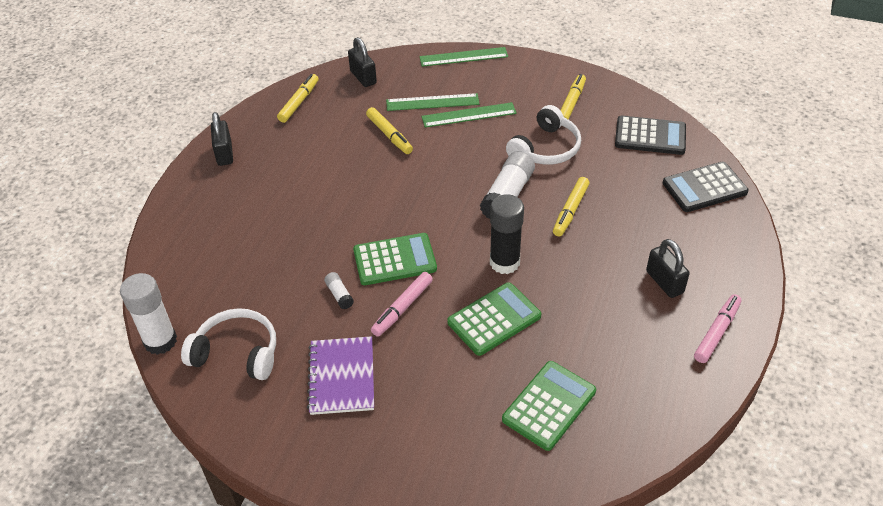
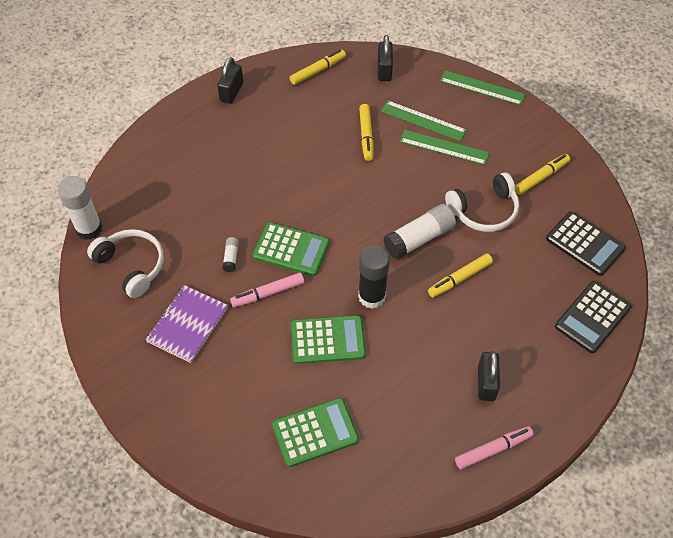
camera: 30 degrees right, 10 degrees up
black calculator [663,162,749,212] -> black calculator turned 60 degrees counterclockwise [555,281,631,353]

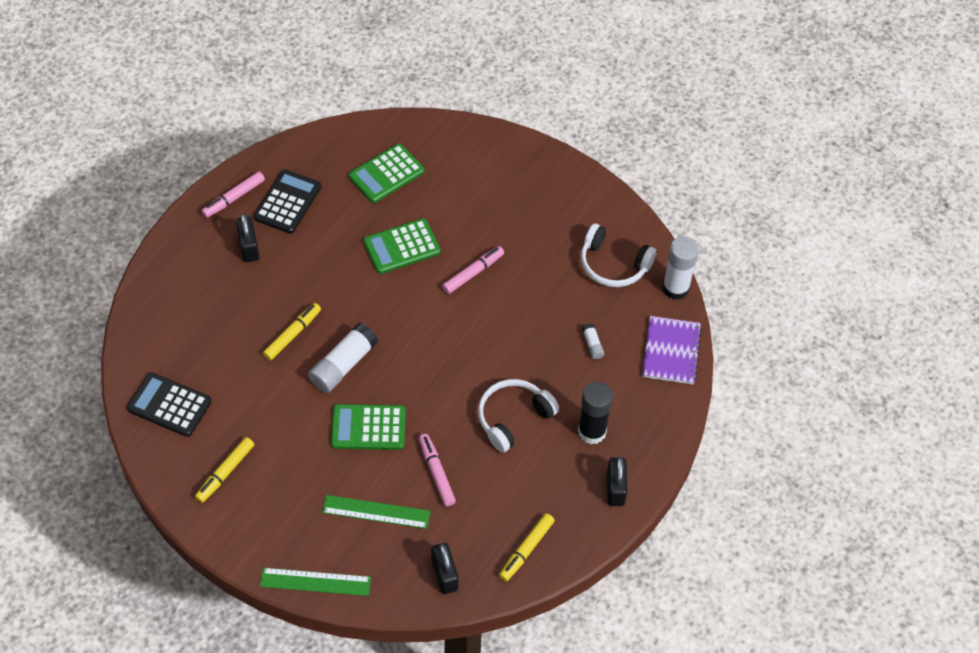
camera: 160 degrees right, 0 degrees up
purple notebook [145,285,228,363] -> purple notebook moved to [642,316,702,384]
white glue stick [222,237,239,272] -> white glue stick moved to [582,324,604,359]
green calculator [253,222,329,276] -> green calculator moved to [331,404,406,450]
black glue stick [358,245,390,309] -> black glue stick moved to [578,382,613,444]
yellow marker [359,104,374,161] -> pink marker [419,434,456,506]
green ruler [400,130,489,165] -> none
white headphones [445,172,519,232] -> white headphones moved to [478,379,559,453]
black calculator [555,281,631,353] -> black calculator moved to [254,169,321,234]

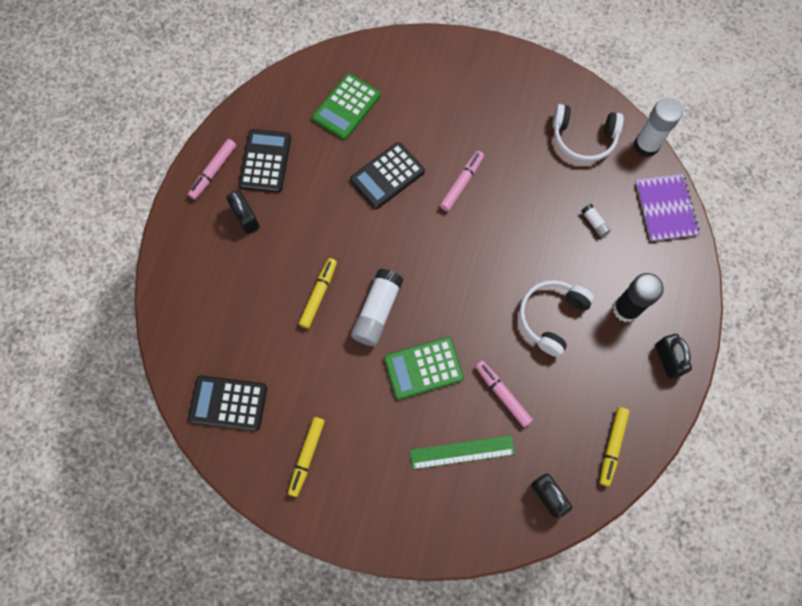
camera: 15 degrees left, 15 degrees up
green ruler [260,568,371,596] -> none
green calculator [363,218,441,274] -> black calculator [350,142,425,209]

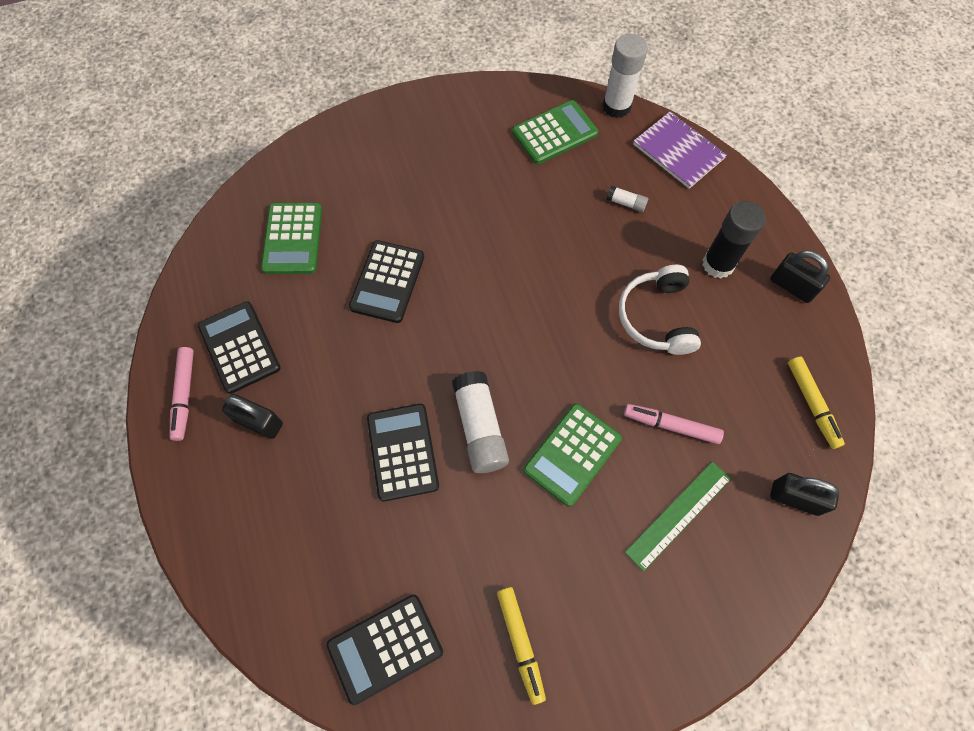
camera: 35 degrees left, 5 degrees down
yellow marker [299,258,337,328] -> black calculator [367,404,439,501]
pink marker [440,151,484,211] -> none
white headphones [552,104,624,162] -> green calculator [512,100,598,164]

